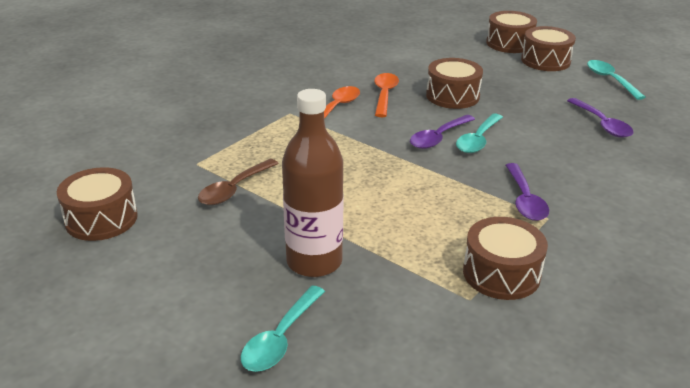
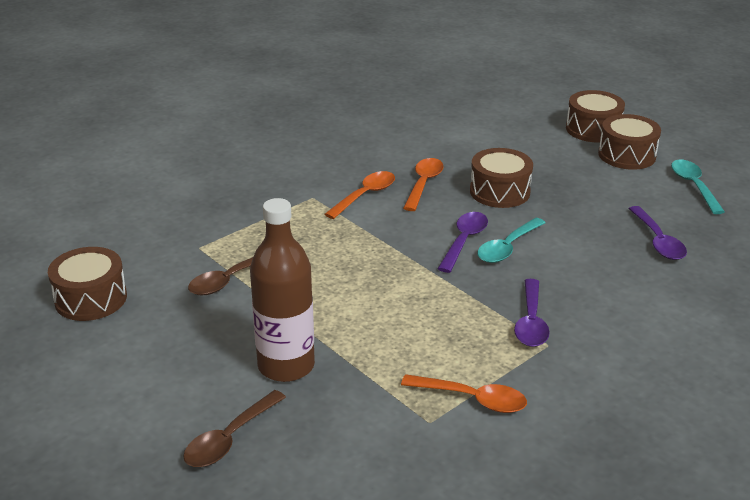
camera: 10 degrees right, 0 degrees up
turquoise spoon [241,286,325,372] -> brown spoon [183,390,286,467]
purple spoon [410,115,475,149] -> purple spoon turned 150 degrees clockwise [438,212,488,273]
brown drum [463,217,548,300] -> orange spoon [401,374,527,413]

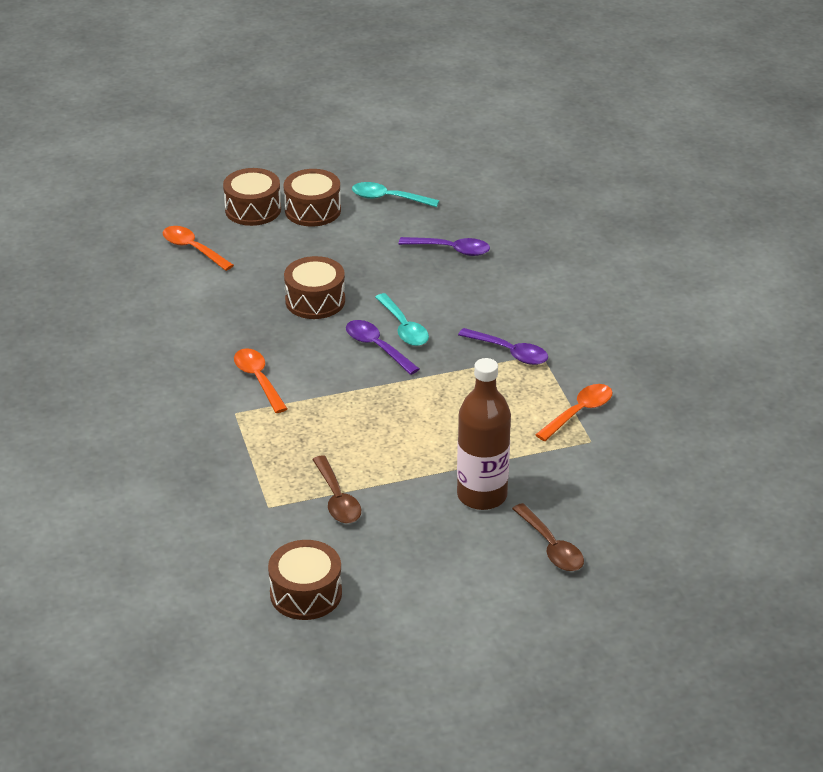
camera: 65 degrees left, 5 degrees up
orange spoon [403,158,444,211] -> orange spoon moved to [163,226,234,271]

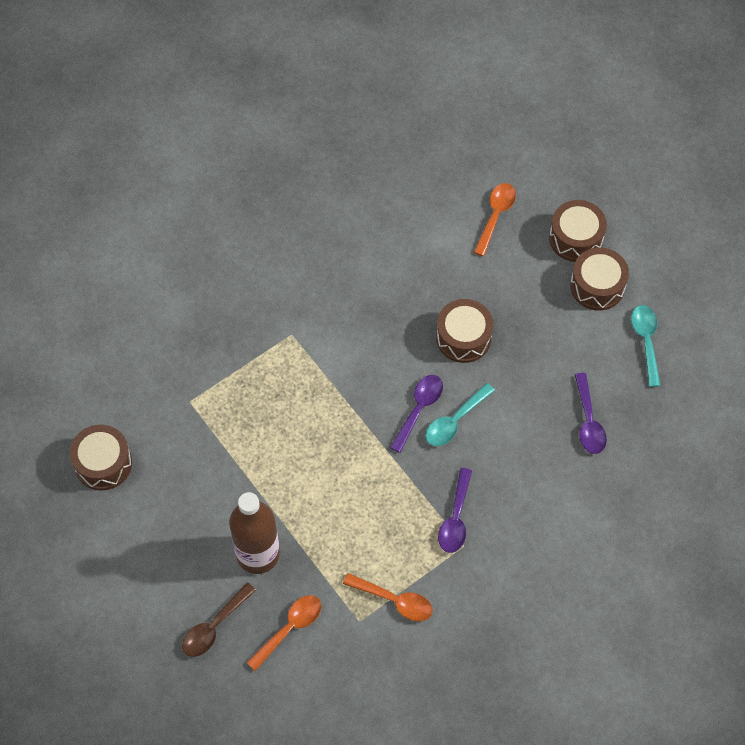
camera: 70 degrees right, 25 degrees up
orange spoon [234,348,288,413] -> orange spoon moved to [246,595,322,671]
brown spoon [312,455,361,523] -> none

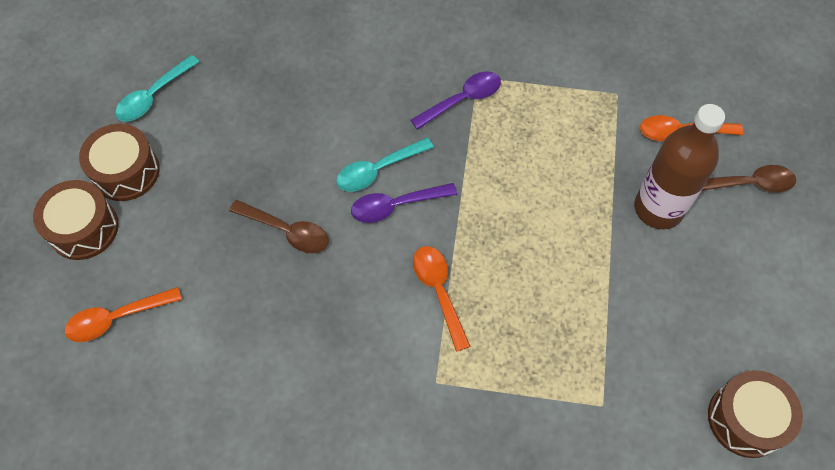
camera: 135 degrees left, 0 degrees up
orange spoon [343,573,433,622] -> orange spoon moved to [413,246,471,352]
turquoise spoon [426,383,495,446] -> turquoise spoon turned 150 degrees clockwise [336,137,434,192]
brown drum [436,299,493,363] -> brown spoon [229,200,329,253]
purple spoon [575,373,607,454] -> none

